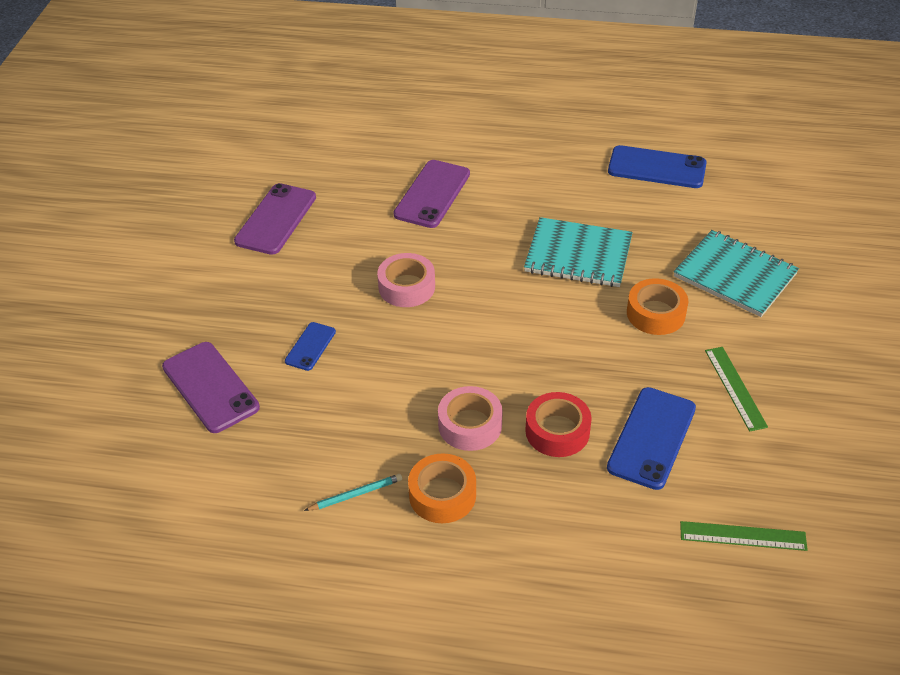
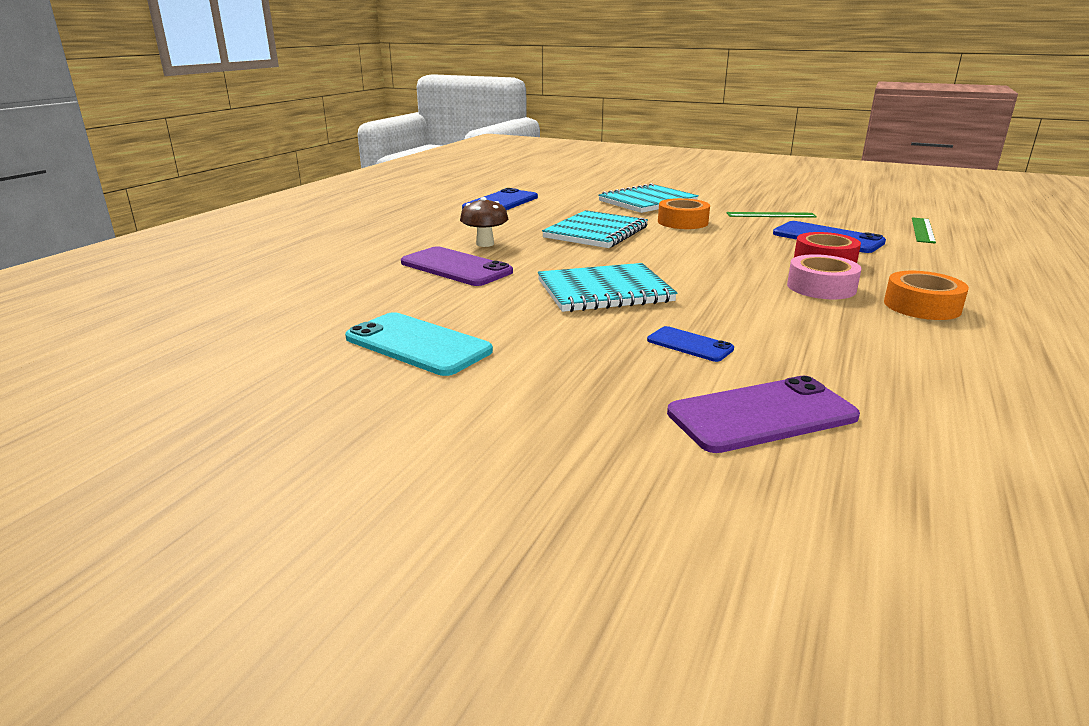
camera: 75 degrees left, 20 degrees down
purple phone [234,183,316,255] -> turquoise phone [345,312,493,376]
turquoise pencil [304,474,402,511] -> none
pink tape [377,253,435,307] -> turquoise notebook [538,263,677,312]
none -> brown mushroom [460,197,508,247]

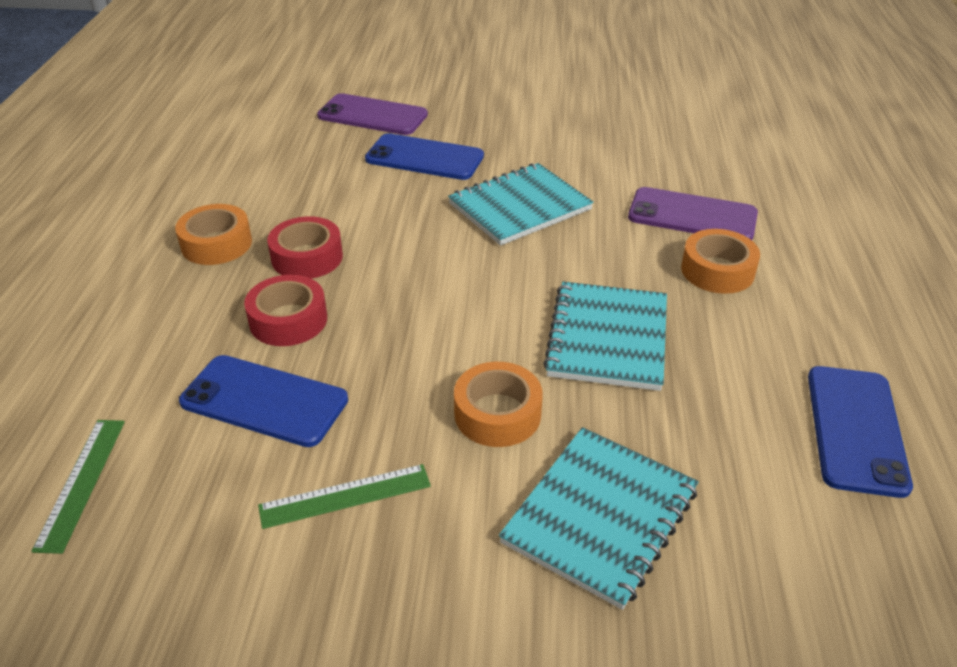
camera: 160 degrees right, 15 degrees up
turquoise phone [345,312,493,376] -> none
brown mushroom [460,197,508,247] -> orange tape [681,229,760,294]
blue phone [647,326,734,362] -> blue phone [365,133,484,180], size x1.82
purple phone [667,376,860,453] -> purple phone turned 60 degrees clockwise [317,93,428,135]
pink tape [787,254,861,299] -> red tape [267,216,343,279]

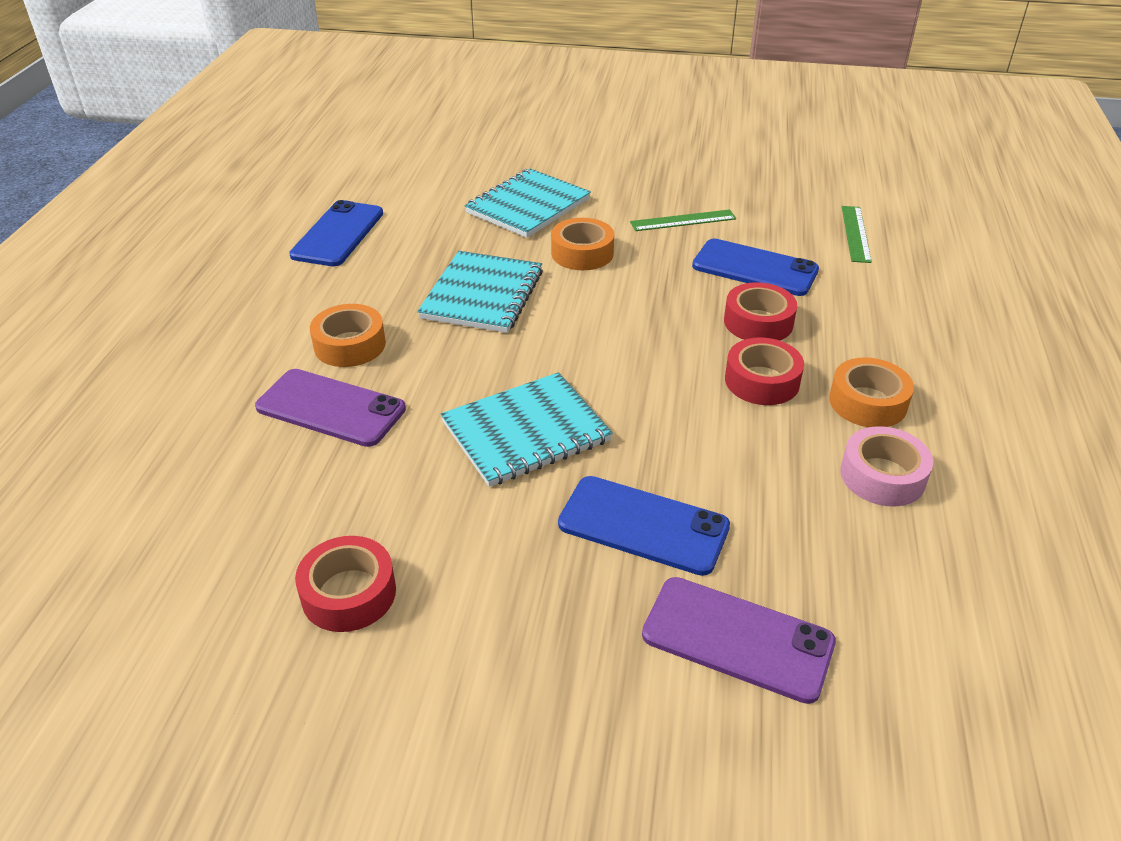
camera: 175 degrees left, 0 degrees up
none -> red tape [295,536,396,632]
none -> pink tape [840,426,933,507]

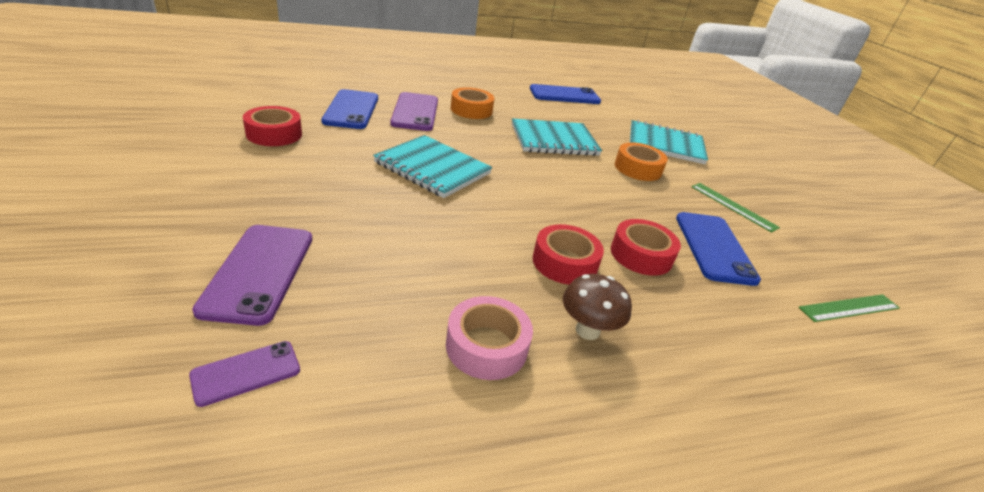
camera: 60 degrees right, 5 degrees down
blue phone [558,476,730,576] -> blue phone moved to [321,89,378,129]
orange tape [829,357,914,427] -> brown mushroom [563,274,632,340]
none -> purple phone [189,341,300,407]

